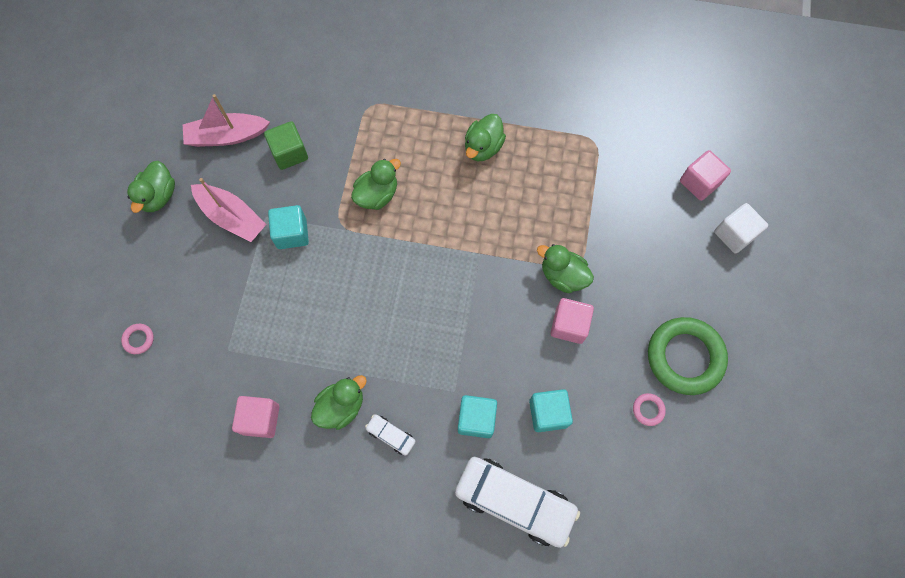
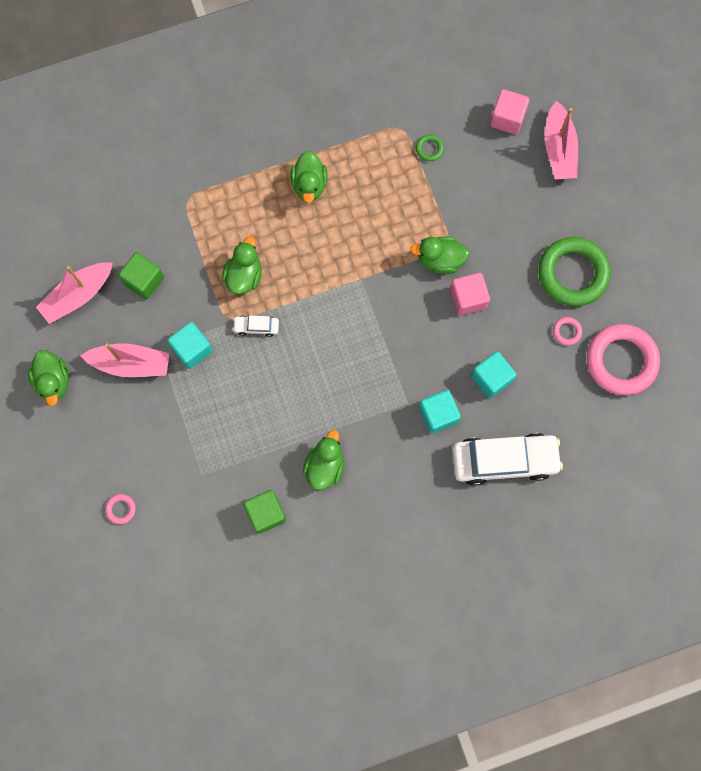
camera: 30 degrees left, 5 degrees up
pink cube [232,396,279,438] -> green cube [243,490,286,534]
white car [365,414,416,456] -> white car moved to [233,315,279,337]
white cube [714,203,768,253] -> pink boat [545,100,578,180]
none -> green ring [416,135,444,161]
none -> pink ring [587,324,660,395]

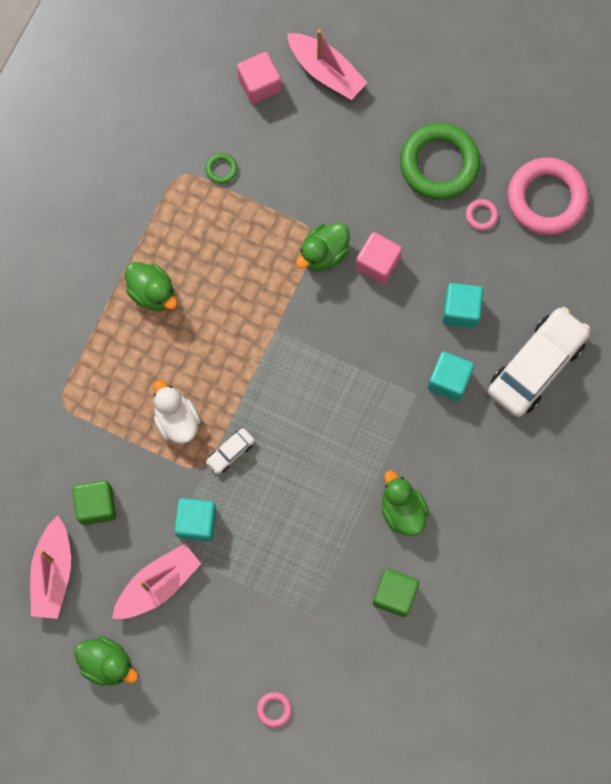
camera: 45 degrees left, 0 degrees up
green duck [222,236,262,295] -> white duck [154,380,201,444]

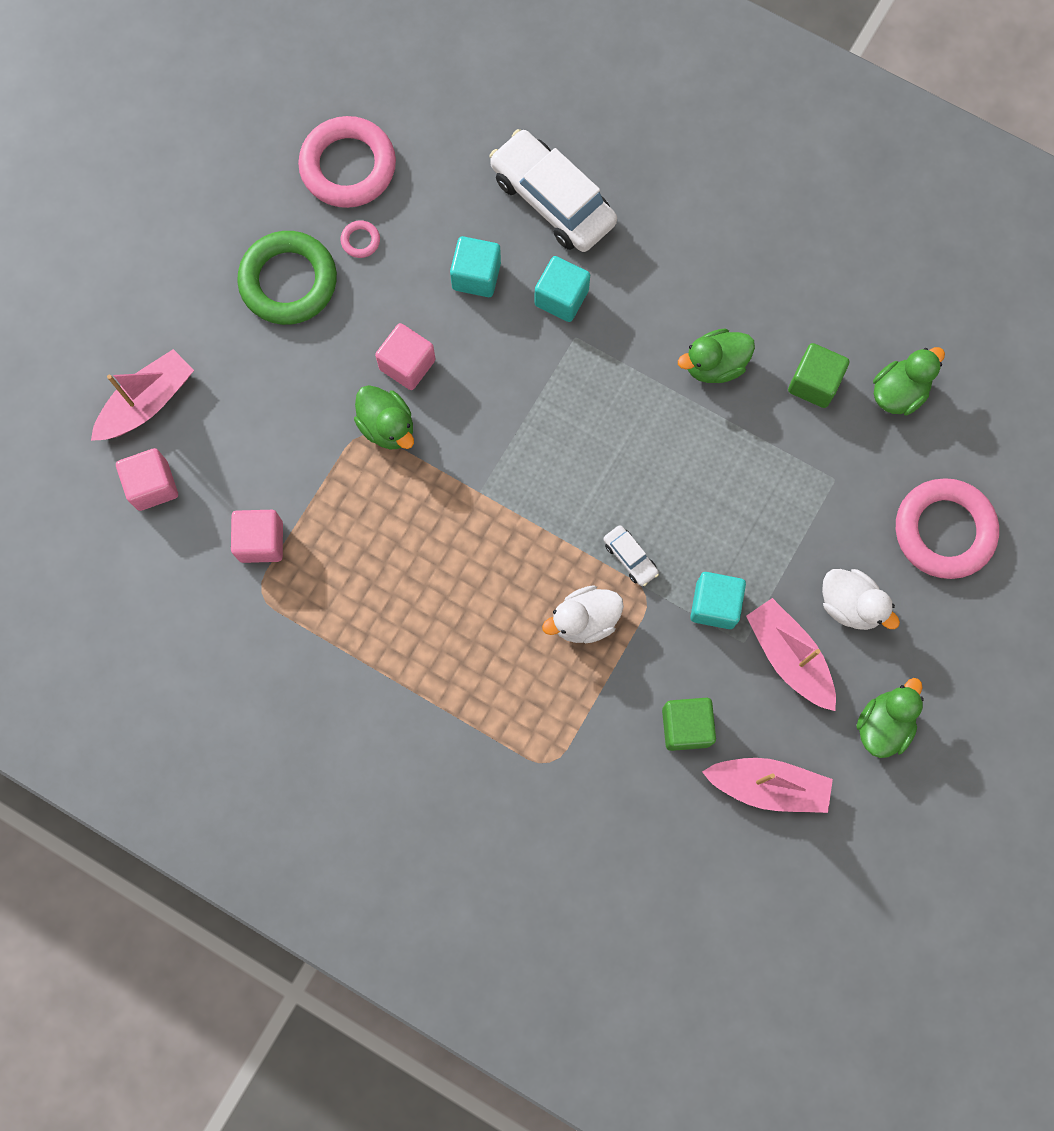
camera: 85 degrees left, 0 degrees up
green duck [125,262,177,311] -> green duck moved to [873,347,945,415]
green ring [205,153,238,184] -> pink cube [231,510,283,563]
pink ring [257,692,292,728] -> pink ring [896,478,999,579], size x2.48
none -> white duck [822,569,900,630]

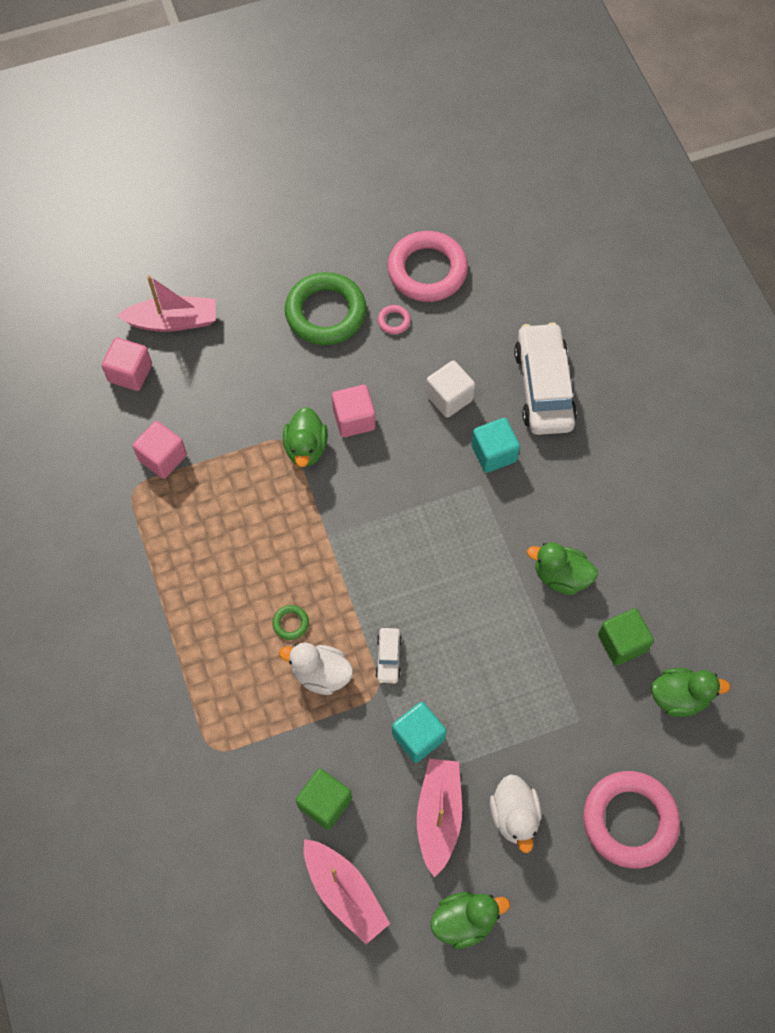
camera: 40 degrees right, 10 degrees down
turquoise cube [450,236,501,297] -> white cube [426,360,475,418]
none -> green ring [272,605,309,640]

